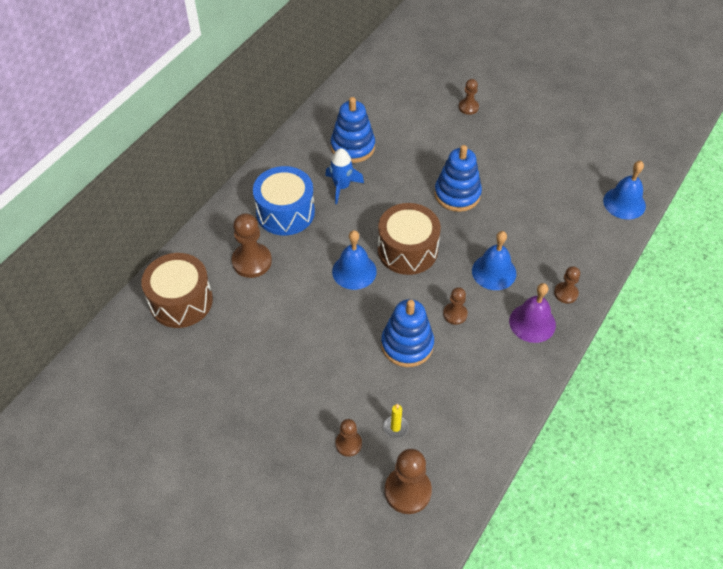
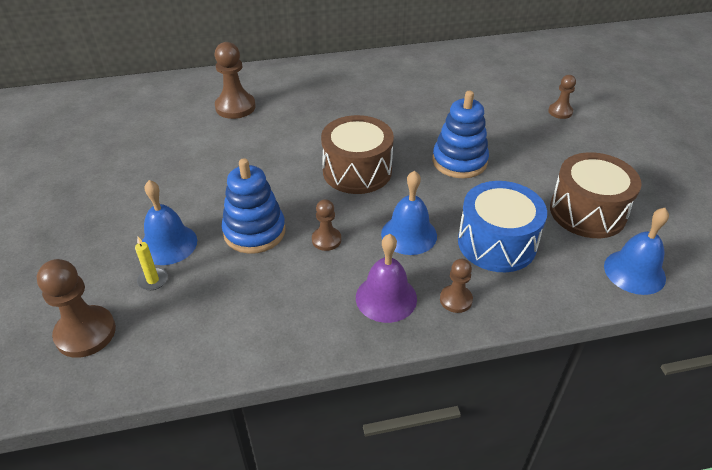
camera: 45 degrees right, 10 degrees down
brown drum [141,253,213,328] -> brown drum moved to [550,152,642,238]
blue drum [253,166,315,236] -> blue drum moved to [458,181,547,272]
blue rocket [325,148,364,204] -> none
blue stacking toy [331,97,375,163] -> none
blue bell [332,230,377,290] -> blue bell moved to [142,180,197,265]
brown pawn [335,419,362,457] -> none

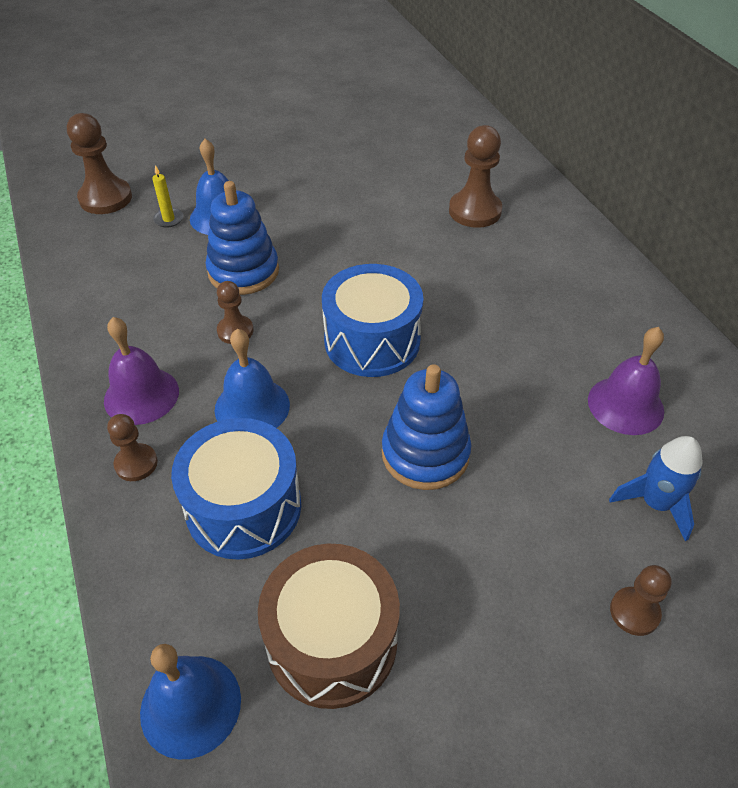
camera: 80 degrees right, 5 degrees up
brown drum [321,115,394,194] -> blue drum [322,264,423,377]
none -> purple bell [588,327,664,435]
none -> blue rocket [609,436,703,541]

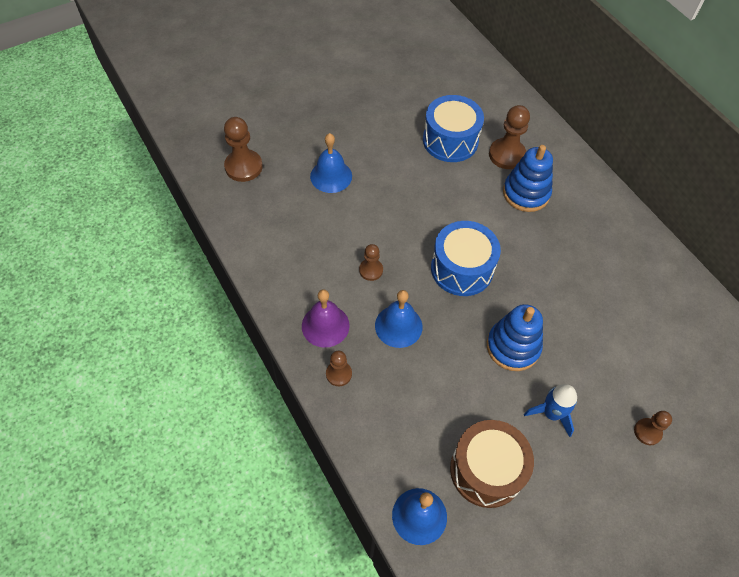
camera: 10 degrees left, 10 degrees up
yellow candle [152,165,183,228] -> none
blue drum [171,418,301,559] -> blue drum moved to [423,95,484,162]
blue stacking toy [206,181,279,295] -> blue stacking toy moved to [503,145,553,212]
purple bell [588,327,664,435] -> none
blue rocket [609,436,703,541] -> blue rocket moved to [524,384,577,437]

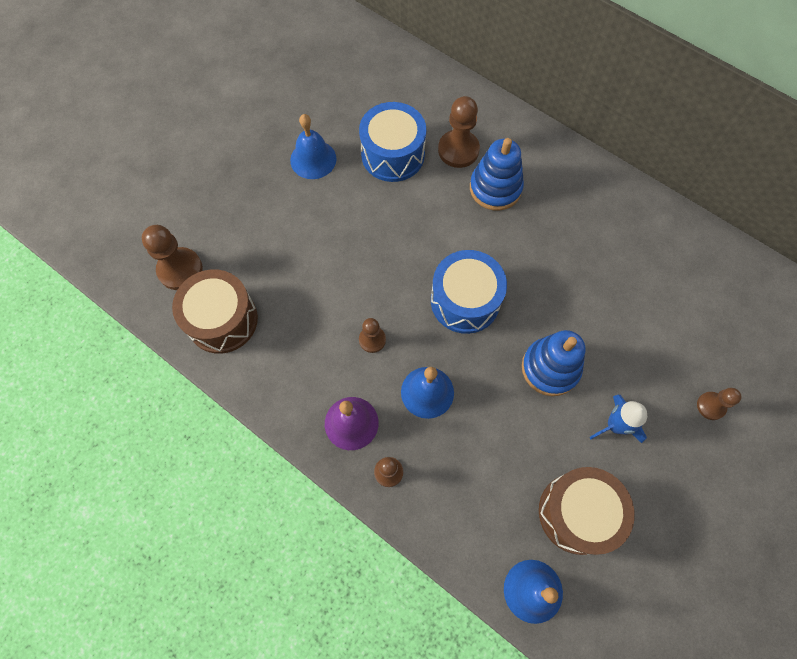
camera: 20 degrees left, 10 degrees up
blue bell [310,133,352,193] -> blue bell moved to [290,114,336,179]
none -> brown drum [172,269,258,354]

